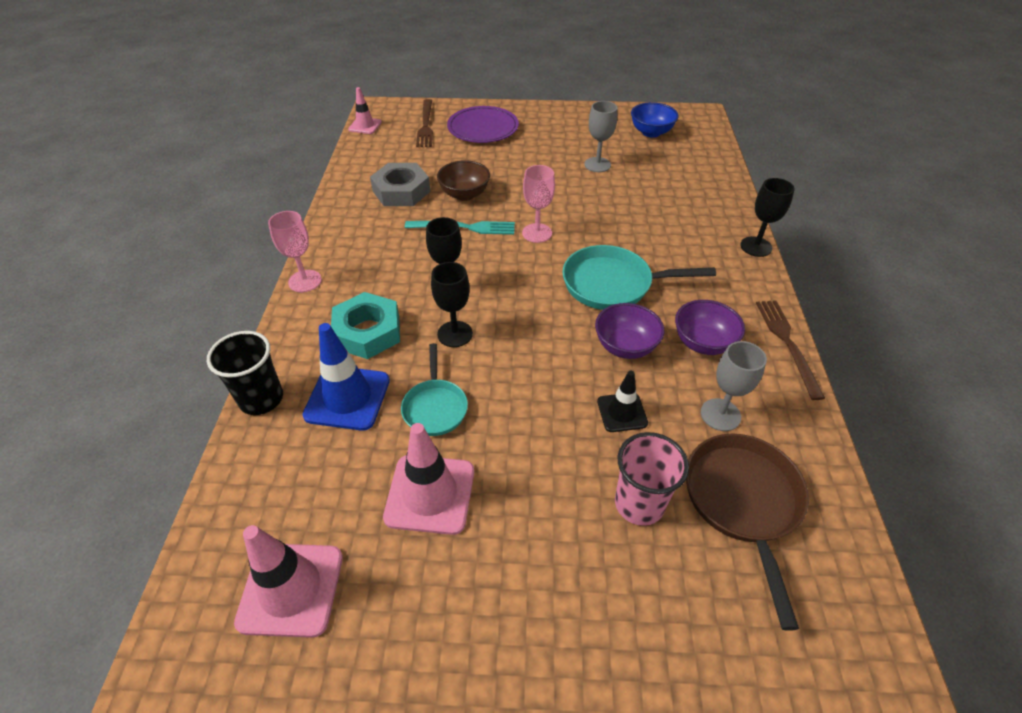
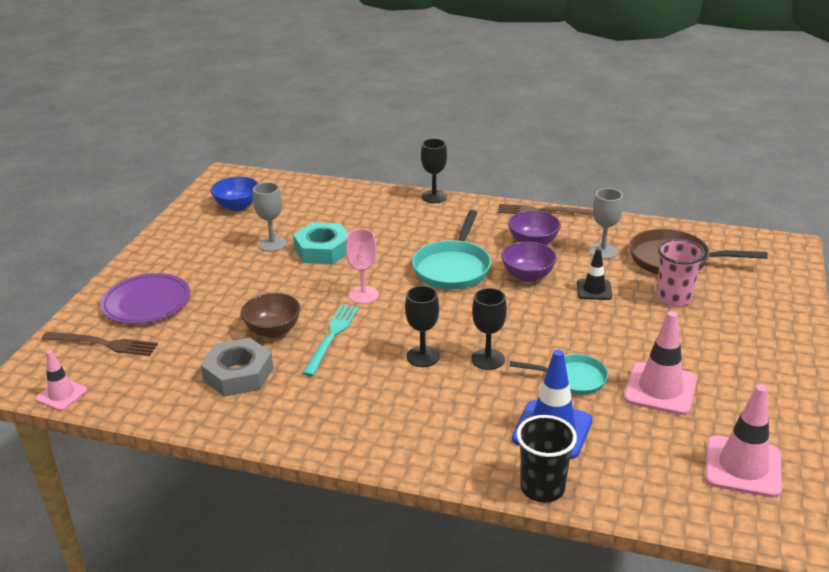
camera: 75 degrees left, 15 degrees down
pink goblet [268,211,322,292] -> none
turquoise nut [331,292,400,359] -> turquoise nut moved to [293,222,348,264]

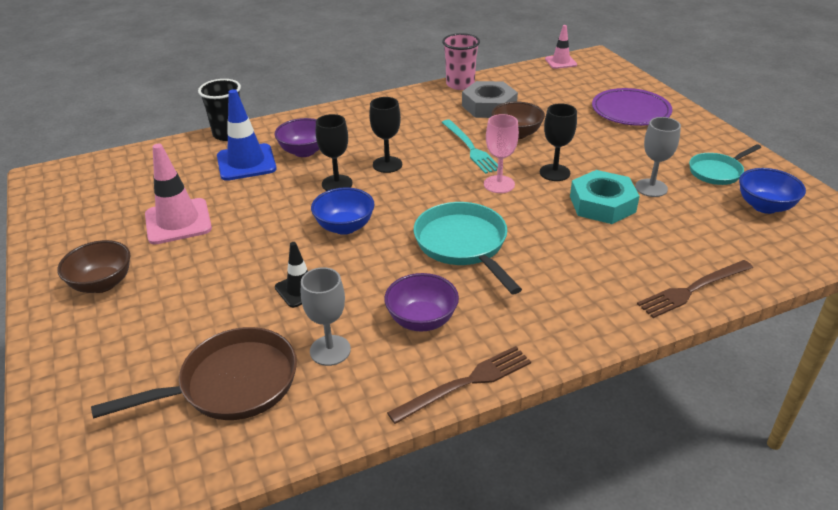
camera: 140 degrees right, 5 degrees up
brown fork [42,332,158,356] -> brown fork moved to [637,260,753,318]
black goblet [421,138,447,203] -> black goblet moved to [540,103,577,181]
purple bowl [501,242,557,282] -> purple bowl moved to [275,118,320,157]
turquoise pan [510,354,608,395] -> turquoise pan moved to [689,144,761,185]
pink cup [656,239,705,307] -> pink cup moved to [442,33,480,90]
pink traffic cone [705,384,782,498] -> none
none -> brown bowl [57,240,130,293]
none -> blue bowl [311,187,374,235]

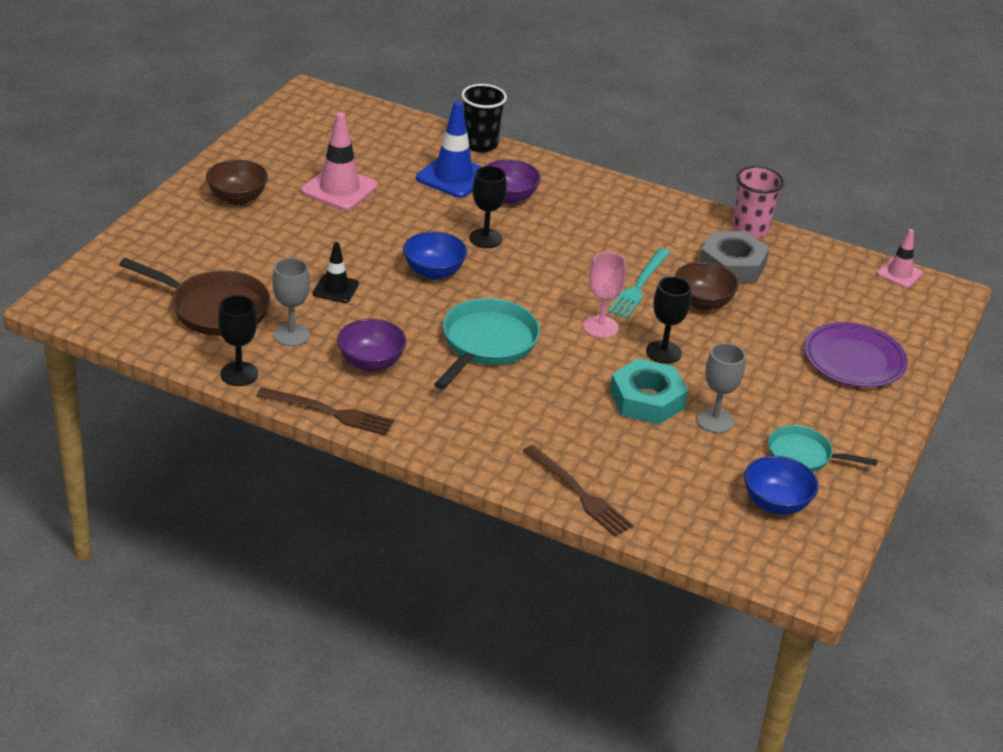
camera: 45 degrees right, 0 degrees up
black goblet [369,97,402,173] -> black goblet moved to [218,295,258,386]
brown fork [637,260,753,318] -> brown fork turned 150 degrees counterclockwise [523,445,633,536]

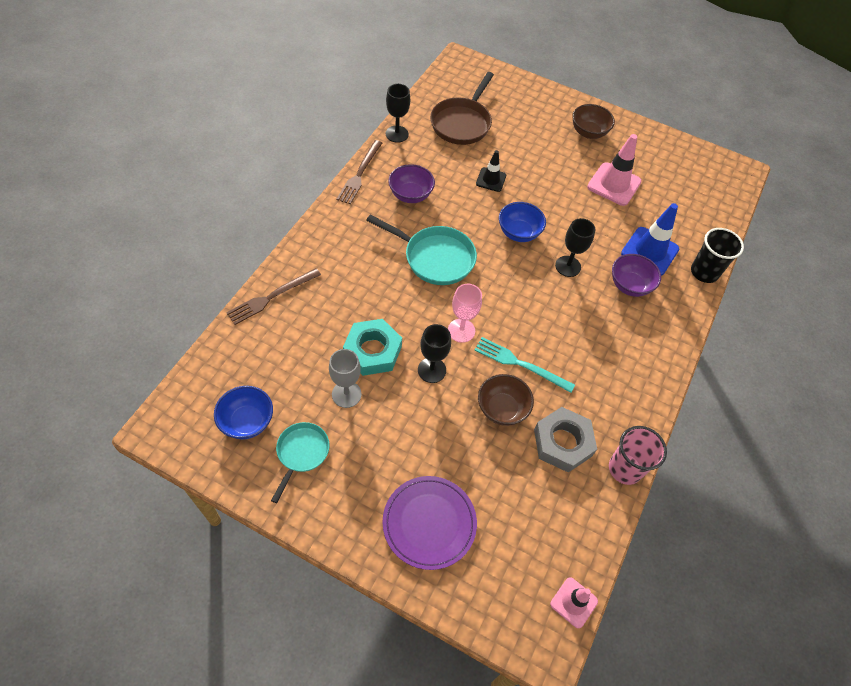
camera: 90 degrees right, 20 degrees up
grey goblet [272,258,310,346] -> none

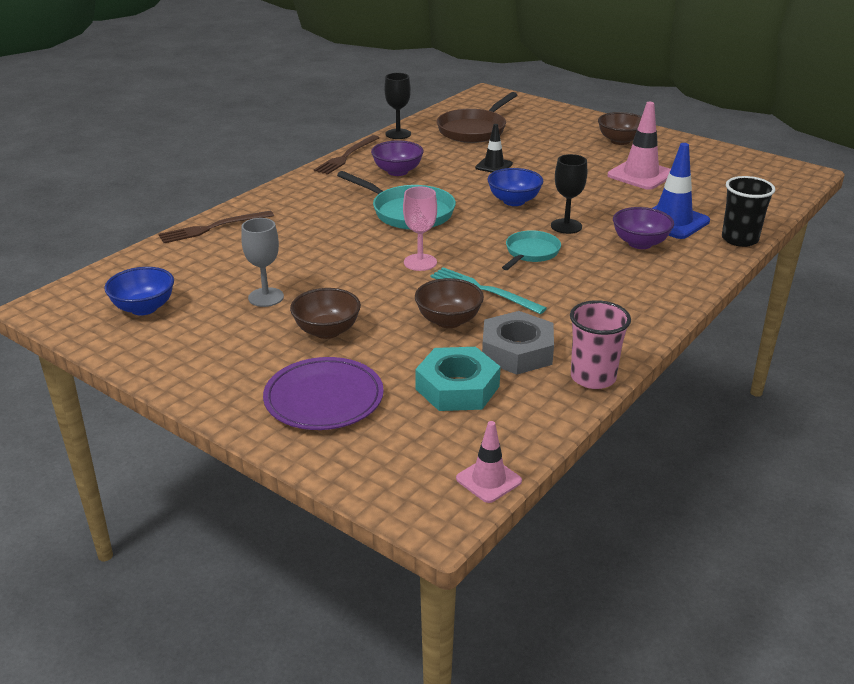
camera: 15 degrees right, 25 degrees down
turquoise pan [271,422,329,503] -> turquoise pan moved to [502,230,561,270]
turquoise nut [343,319,402,376] -> turquoise nut moved to [415,347,501,411]
black goblet [418,324,451,383] -> none
none -> brown bowl [290,288,361,339]

